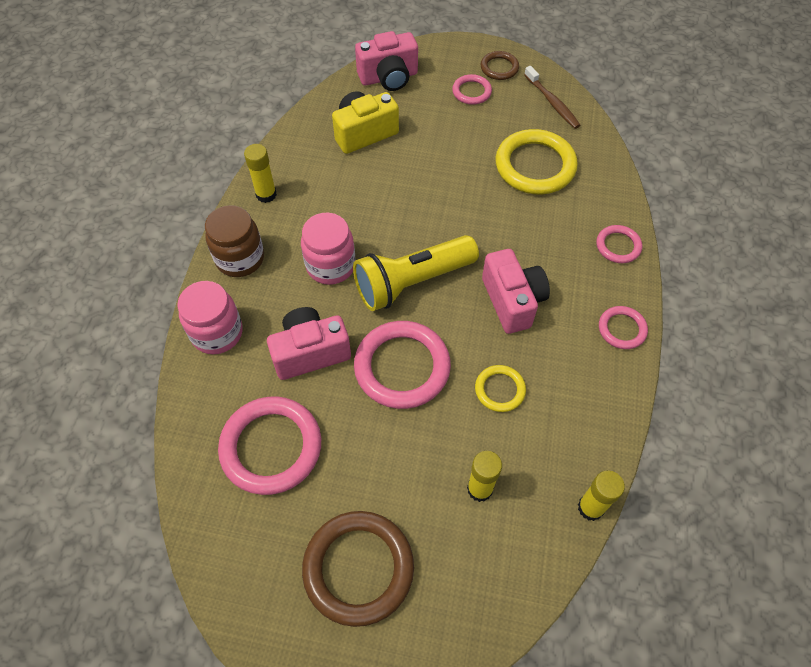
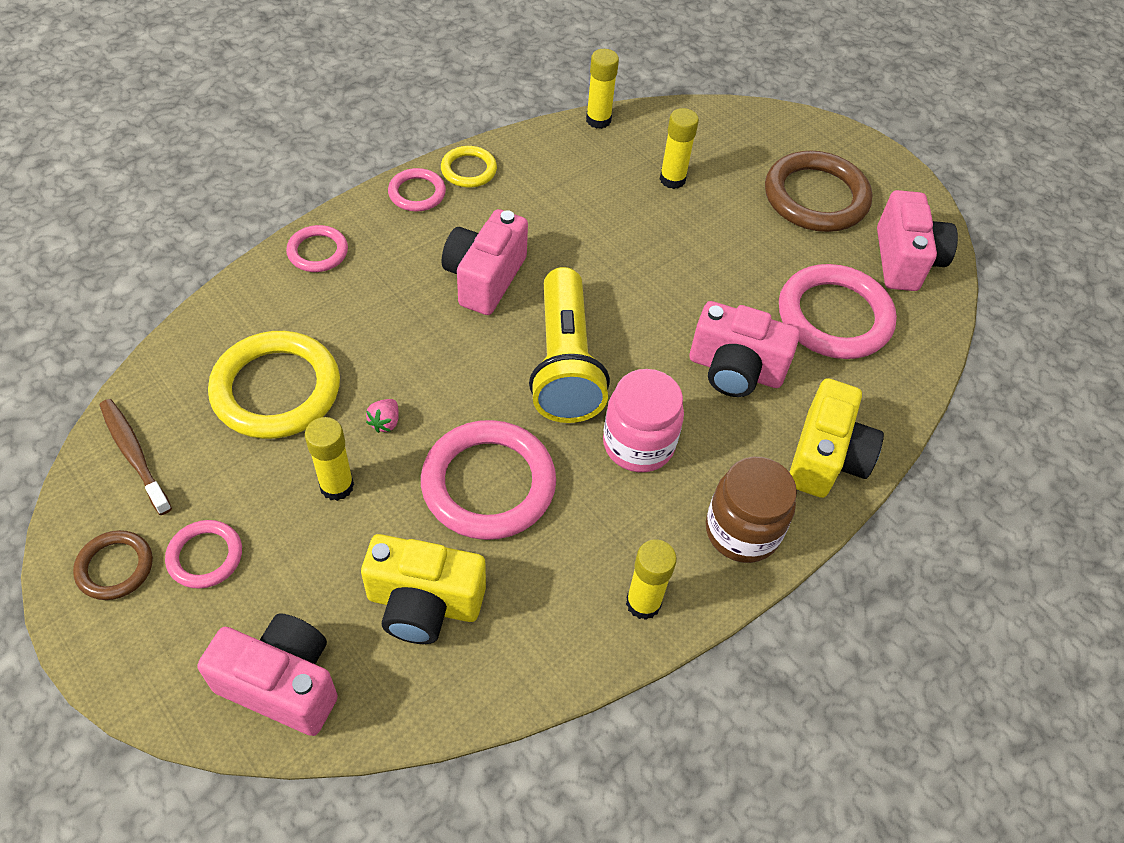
camera: 145 degrees left, 5 degrees down
pink jar [177,281,243,354] -> yellow camera [789,378,884,498]
yellow flashlight [353,235,479,311] -> yellow flashlight turned 75 degrees clockwise [529,267,610,423]
pink ring [354,321,451,409] -> pink ring moved to [421,420,556,540]
yellow ring [475,365,526,412] -> yellow ring moved to [441,146,497,187]
brown toothbrush [524,66,581,129] -> brown toothbrush turned 45 degrees counterclockwise [99,399,172,515]
none -> yellow glue stick [305,417,354,501]
none -> pink strawberry [366,399,399,433]
none -> pink camera [877,190,958,291]

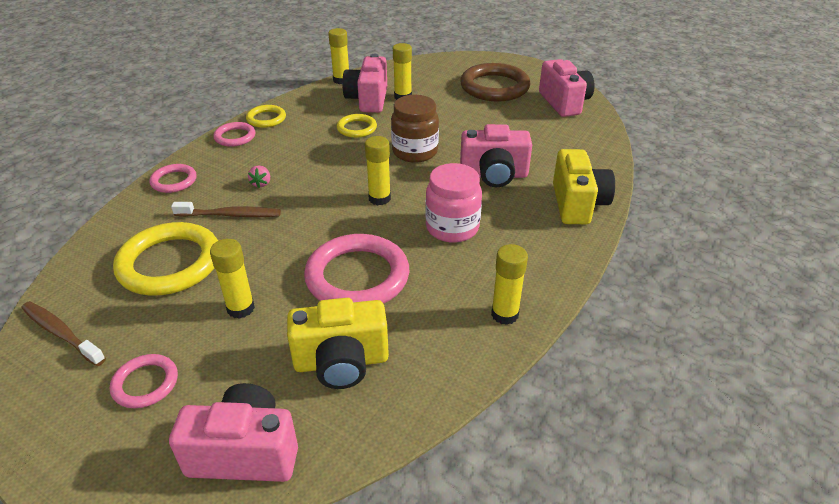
camera: 15 degrees left, 15 degrees down
brown ring [73,530,153,600] -> none
pink strawberry [366,399,399,433] -> pink strawberry moved to [248,165,270,188]
pink camera [442,209,528,315] -> pink camera moved to [342,54,387,113]
yellow flashlight [529,267,610,423] -> yellow glue stick [365,136,391,205]
brown jar [706,457,797,563] -> brown jar moved to [391,95,439,163]
pink ring [779,264,897,359] -> none
none -> brown toothbrush [171,202,281,217]
none -> yellow ring [337,114,377,138]

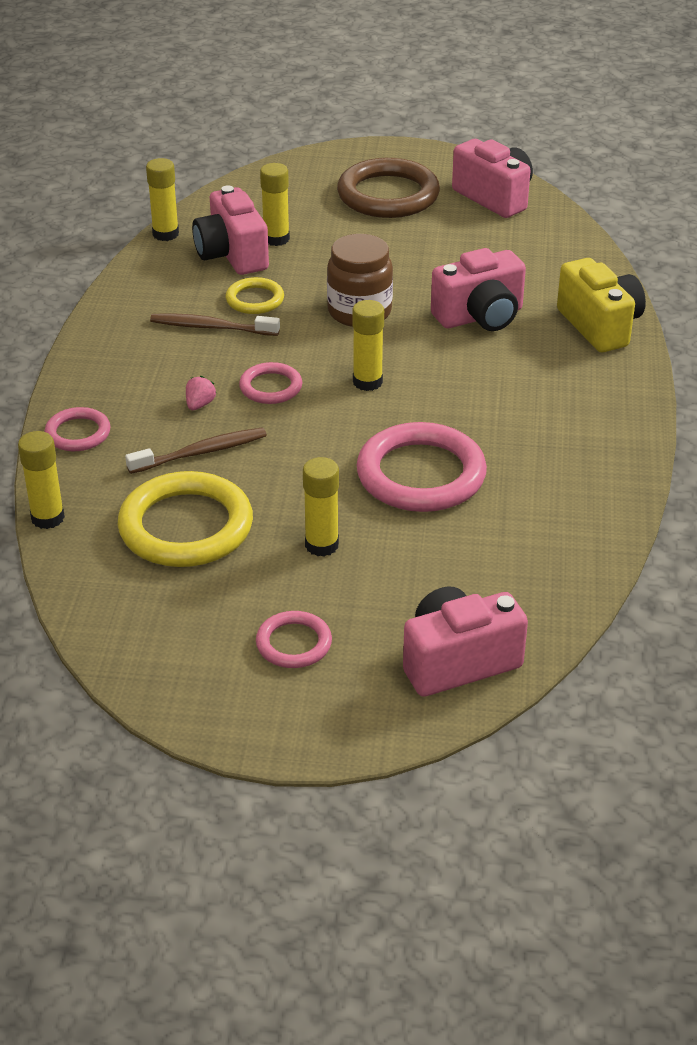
camera: 25 degrees left, 0 degrees up
brown toothbrush [21,301,106,366] -> brown toothbrush moved to [150,313,280,336]
pink ring [214,122,255,147] -> pink ring moved to [239,362,302,404]
yellow ring [246,105,286,128] -> none
pink strawberry [248,165,270,188] -> pink strawberry turned 135 degrees counterclockwise [186,376,216,410]
yellow camera [287,298,389,389] -> none
pink jar [425,163,482,243] -> none
yellow glue stick [491,244,528,325] -> yellow glue stick moved to [18,431,65,529]

